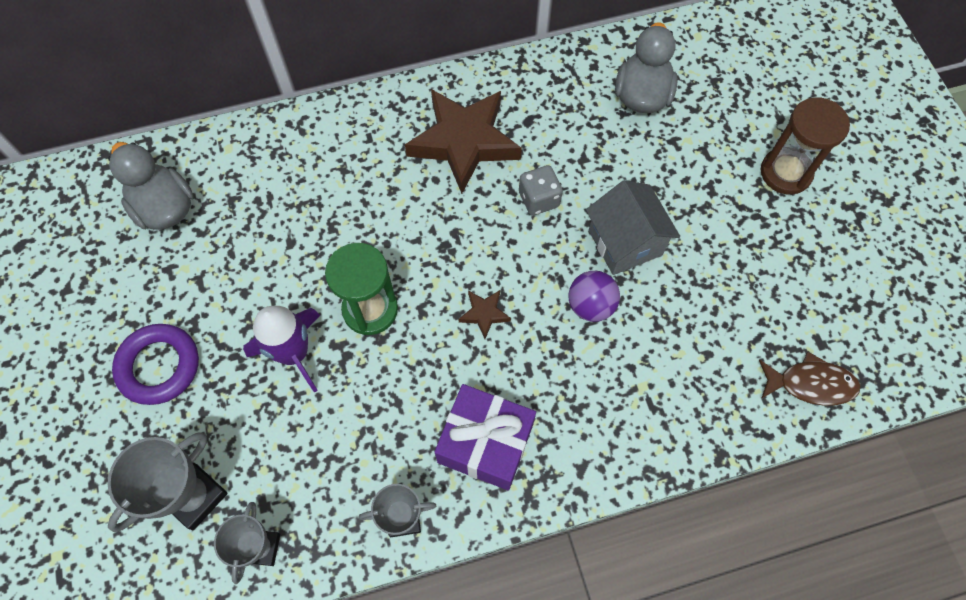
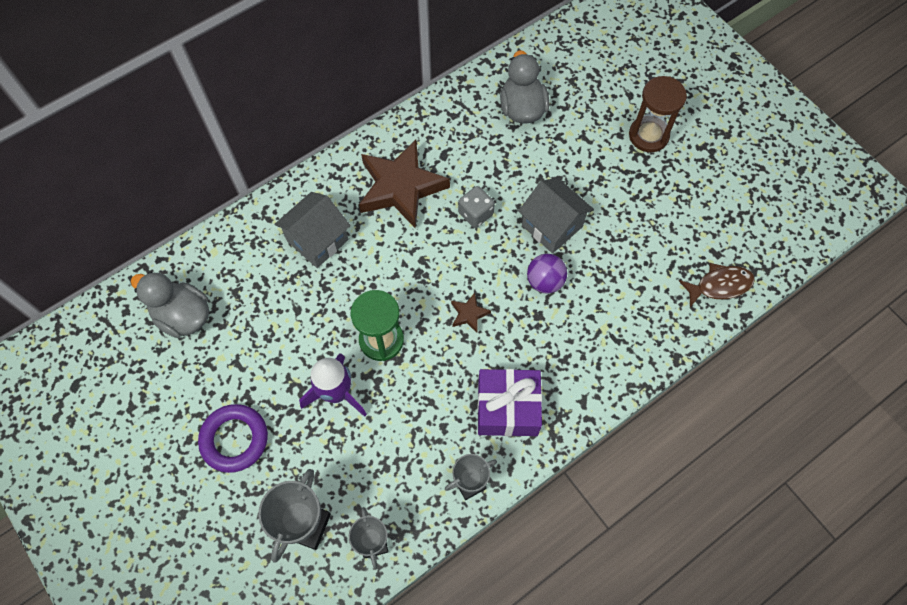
camera: 20 degrees left, 0 degrees up
none -> grey house [274,192,351,268]

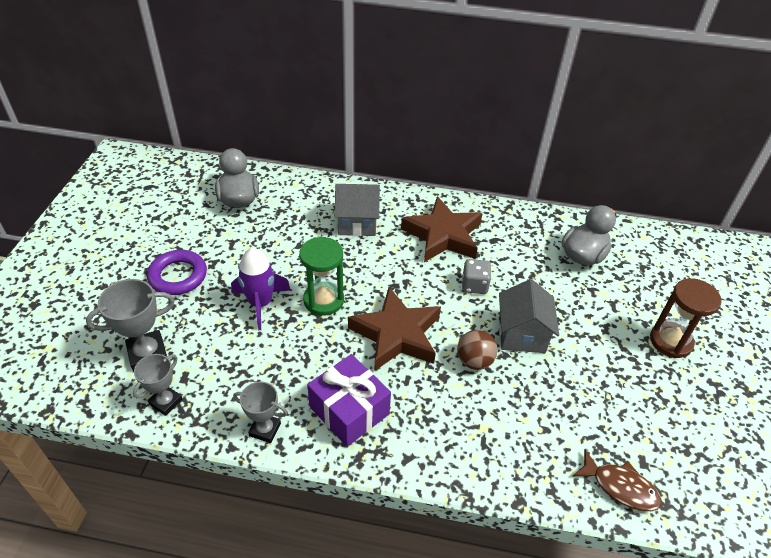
camera: 45 degrees right, 20 degrees down
brown star [451,293,491,333] -> brown star [348,287,441,371], size x2.40
purple ball [527,254,567,294] -> brown ball [457,330,498,370]

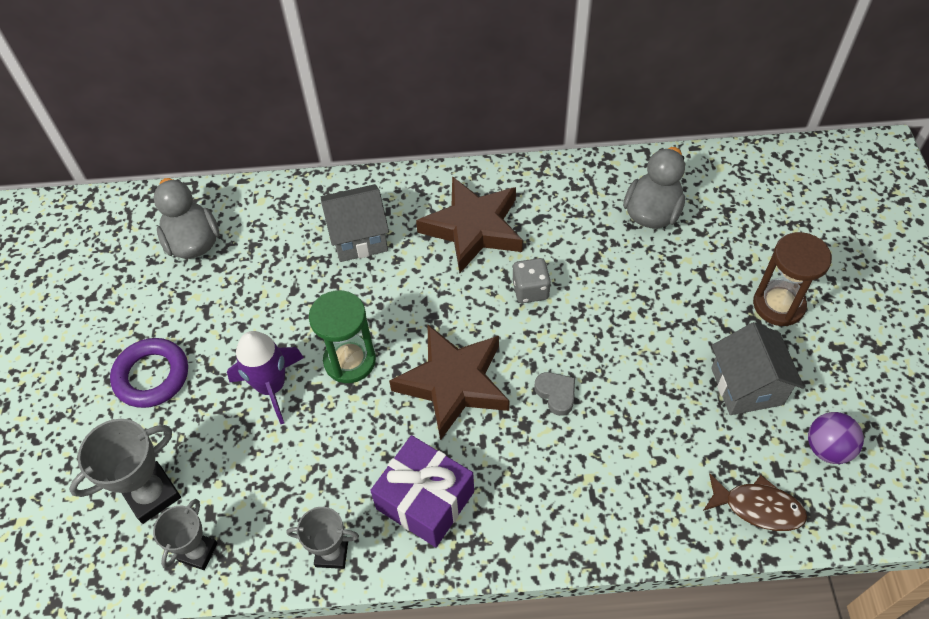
camera: 10 degrees left, 10 degrees up
brown ball [457,330,498,370] -> grey heart [535,372,575,416]
grey house [499,279,559,353] -> grey house moved to [711,322,804,415]
none -> purple ball [808,412,864,464]

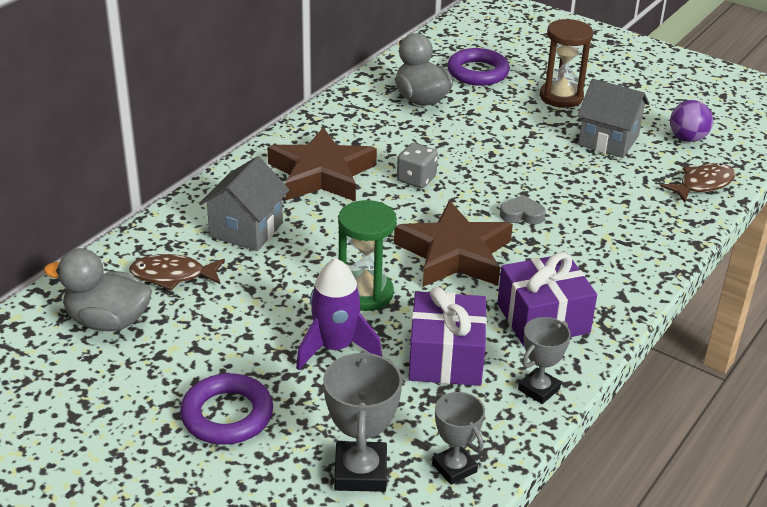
camera: 55 degrees left, 20 degrees down
none -> brown fish [129,254,225,291]
none -> purple gift [409,287,487,386]
none -> purple ring [447,48,510,86]

